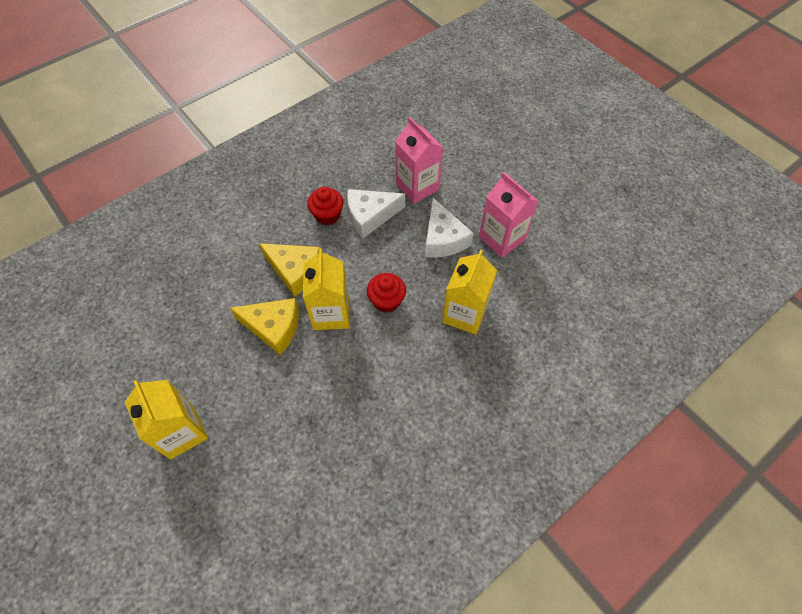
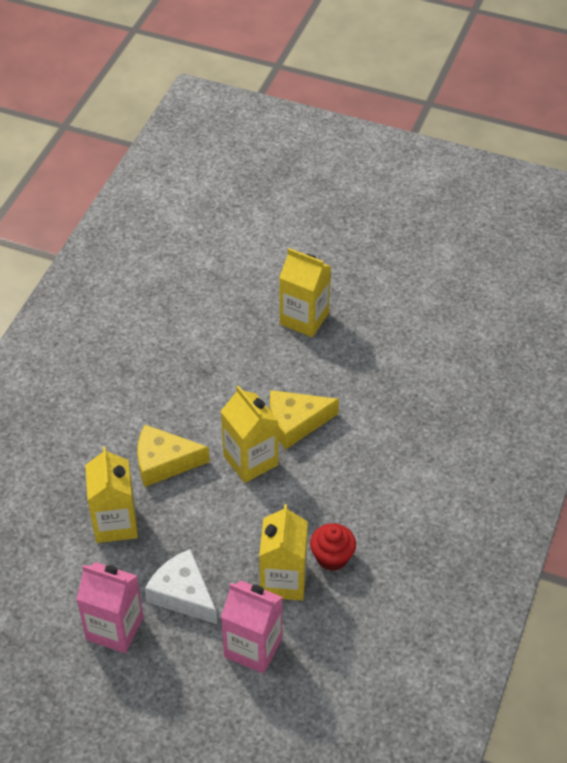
camera: 150 degrees right, 10 degrees down
yellow cheese [259,243,320,297] -> yellow cheese moved to [137,425,210,487]
white cheese [347,189,405,238] -> yellow carton [259,504,308,601]
red cupcake [367,273,406,313] -> none

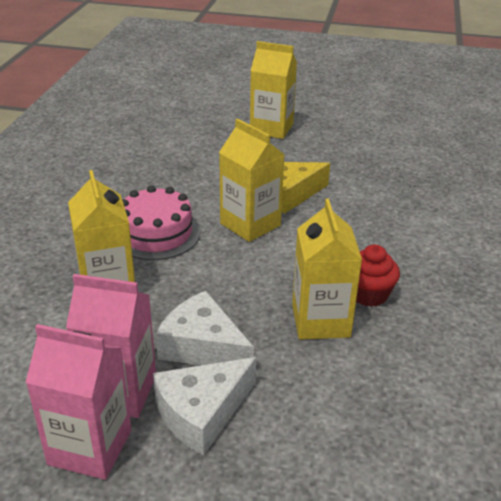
camera: 10 degrees left, 15 degrees down
yellow cheese [137,425,210,487] -> pink cake [122,185,200,260]
pink carton [221,580,283,674] -> pink carton moved to [25,324,132,480]
none -> white cheese [153,357,256,456]

